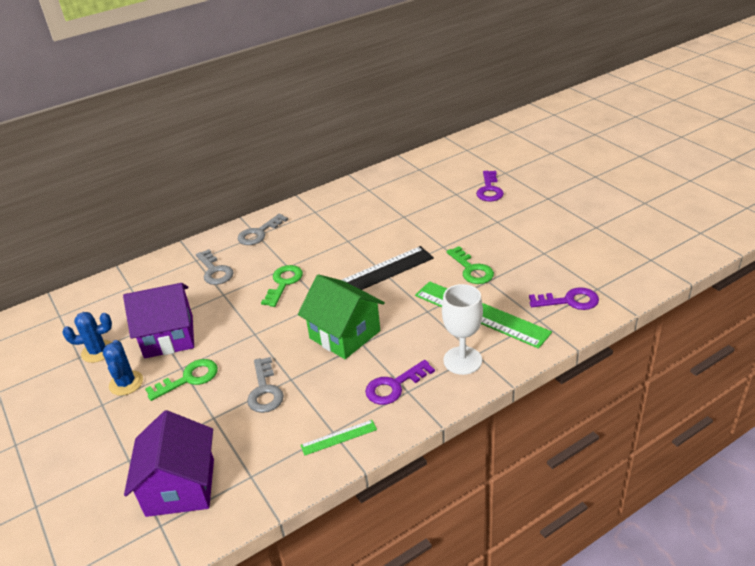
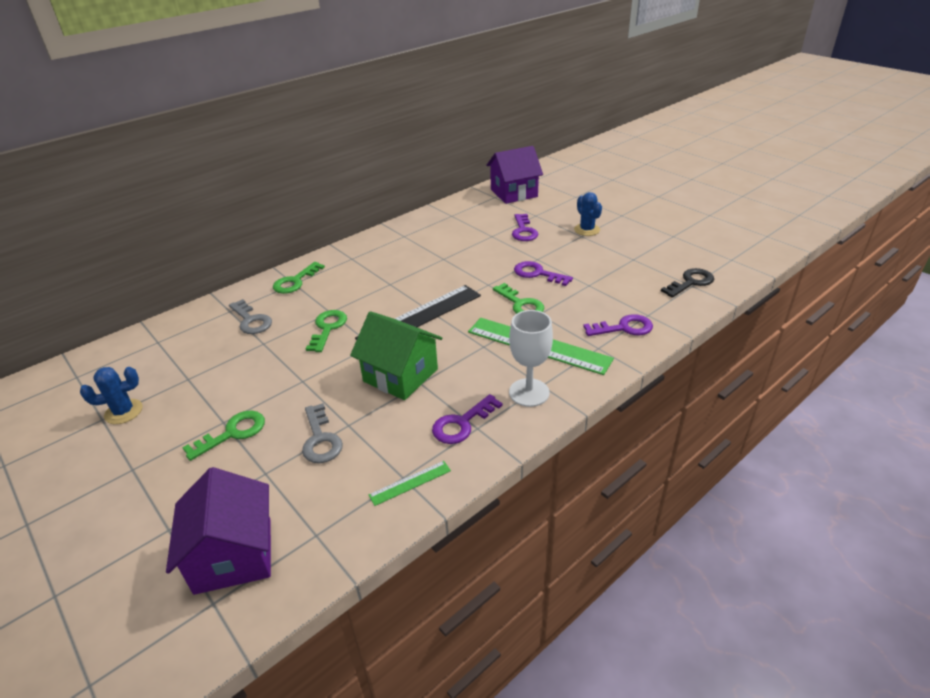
camera: 10 degrees left, 0 degrees up
blue cactus [103,340,143,396] -> blue cactus moved to [574,192,602,236]
purple house [123,283,194,359] -> purple house moved to [486,146,543,204]
grey key [238,214,288,245] -> green key [273,262,325,294]
none -> purple key [514,261,573,286]
none -> black key [661,268,714,298]

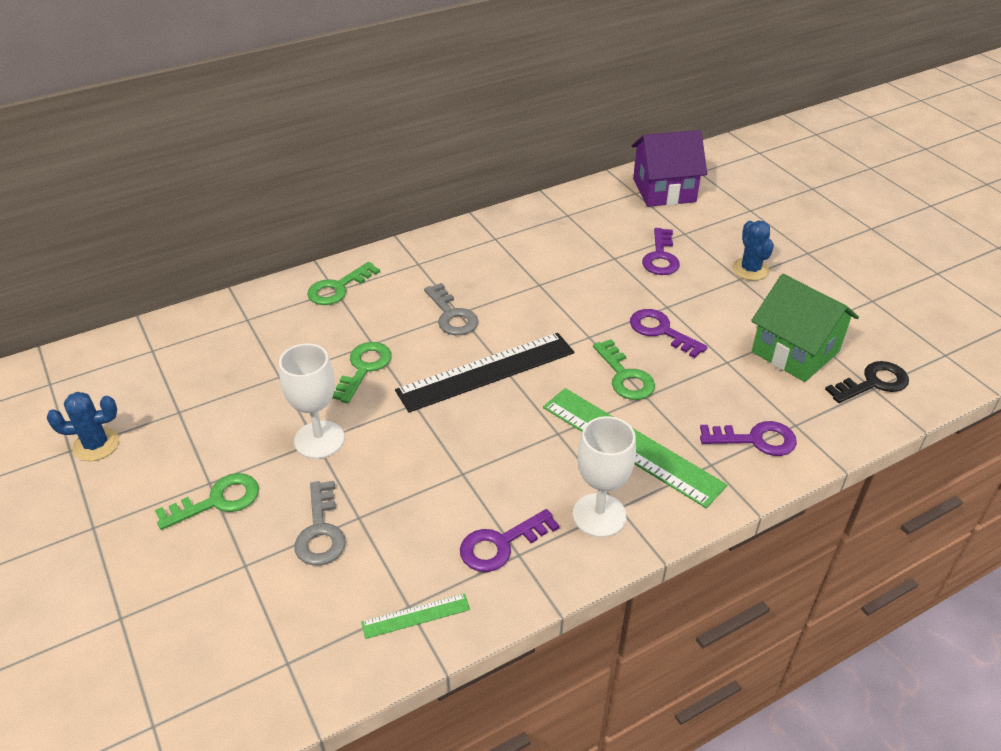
camera: 10 degrees right, 5 degrees up
purple house [166,467,271,595] -> none
grey key [229,299,272,334] -> grey key moved to [424,283,478,335]
green house [350,311,443,400] -> green house moved to [751,274,859,382]
none -> white goblet [279,344,344,459]

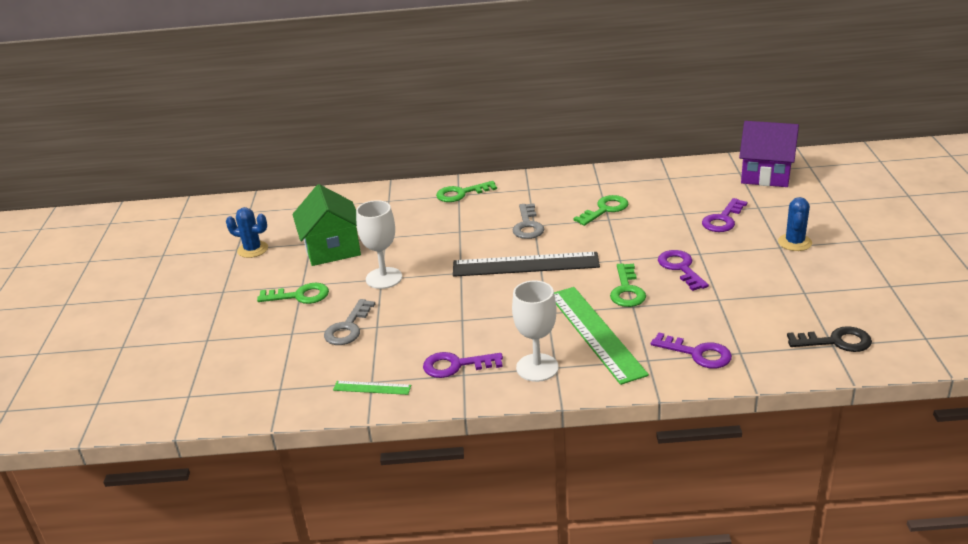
camera: 30 degrees right, 10 degrees down
green key [332,342,392,403] -> green key moved to [573,195,628,226]
green house [751,274,859,382] -> green house moved to [292,184,361,266]

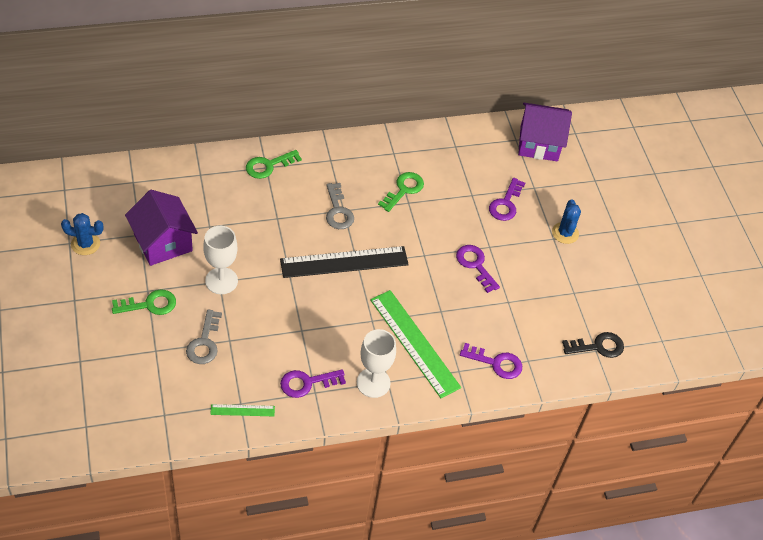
camera: 20 degrees left, 20 degrees up
green house [292,184,361,266] -> purple house [125,190,198,266]
green key [610,263,646,307] -> none

